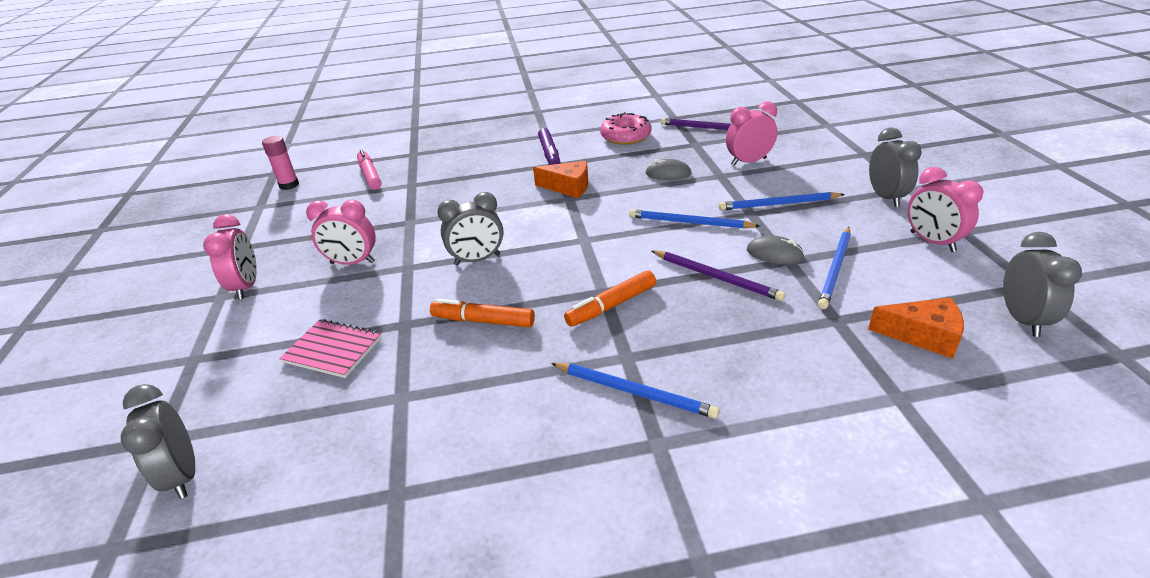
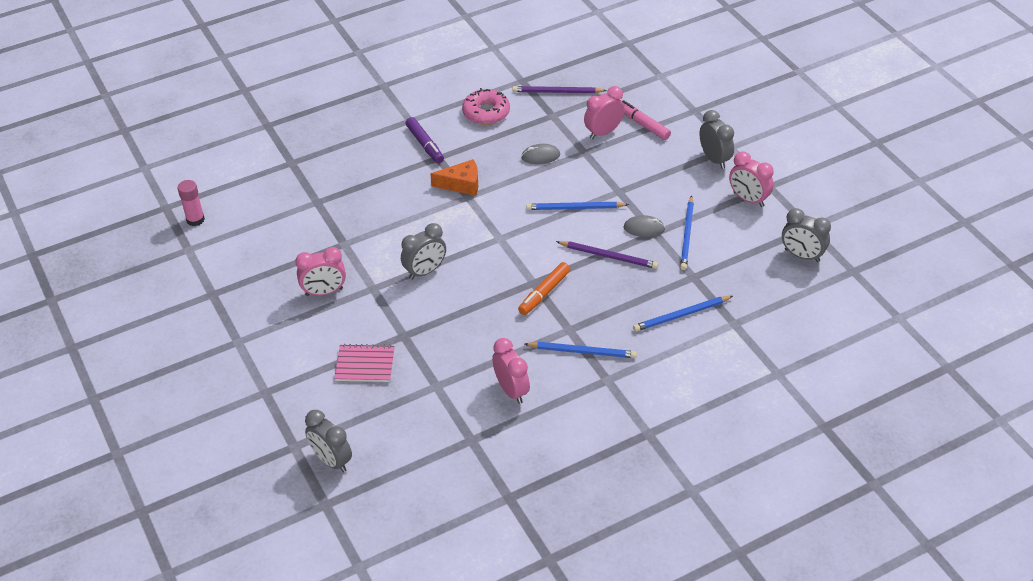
camera: 20 degrees left, 10 degrees up
pink clock [203,214,257,300] -> pink clock moved to [492,338,530,404]
pink marker [357,149,382,190] -> pink marker moved to [622,100,671,140]
orange marker [430,299,535,327] -> none
blue pencil [719,192,845,210] -> blue pencil moved to [633,296,733,332]
orange cheese [868,297,964,359] -> none
grey clock [1003,232,1082,337] -> grey clock turned 135 degrees clockwise [782,208,831,262]

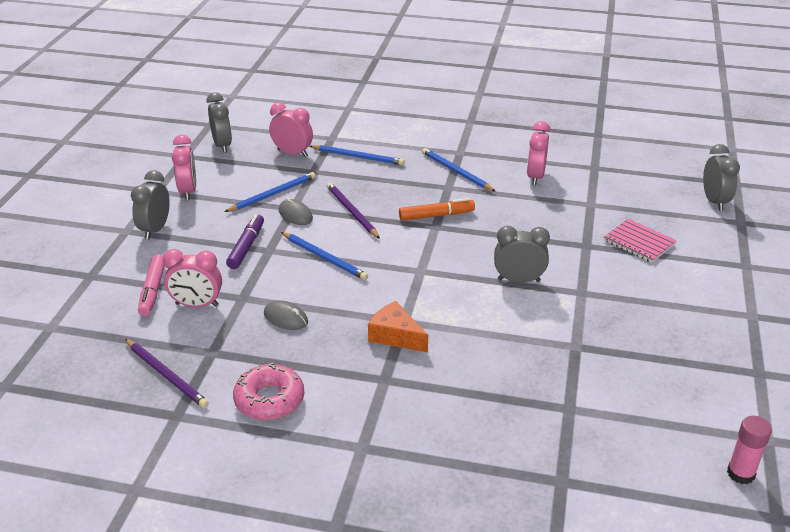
camera: 140 degrees left, 10 degrees down
pink clock [295,247,346,296] -> pink clock moved to [269,102,313,157]
purple marker [406,117,444,163] -> purple marker moved to [226,214,264,269]

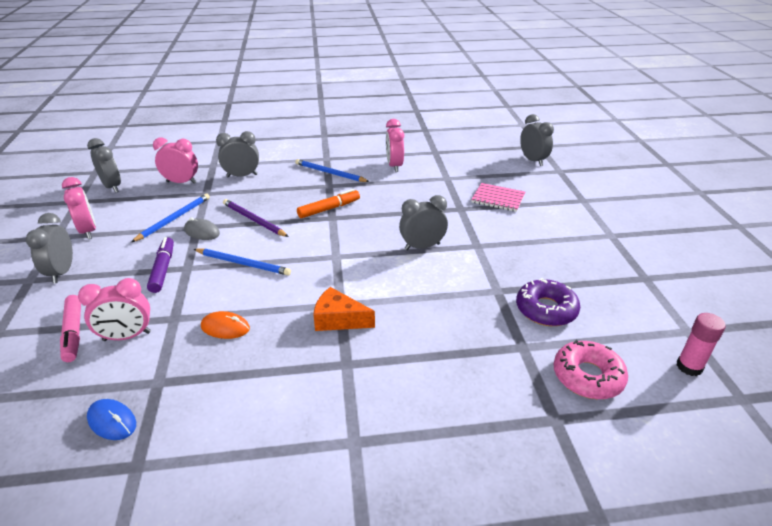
camera: 20 degrees left, 0 degrees up
purple pencil [125,339,209,408] -> blue mouse [87,399,136,440]
pink donut [233,362,304,420] -> pink donut moved to [553,340,628,399]
grey mouse [264,300,308,330] -> orange mouse [201,311,250,339]
blue pencil [310,145,405,165] -> grey clock [216,131,259,177]
none -> purple donut [516,278,580,326]

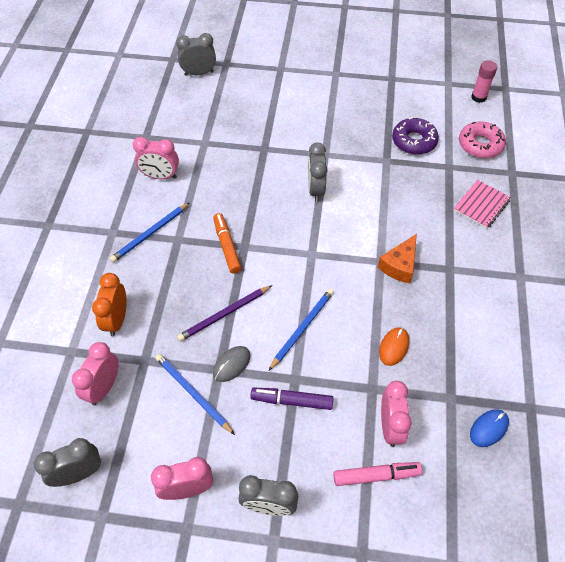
camera: 75 degrees left, 20 degrees up
grey clock [216,131,259,177] -> orange clock [92,273,127,336]
pink notebook [471,183,525,212] -> pink notebook moved to [454,180,511,229]

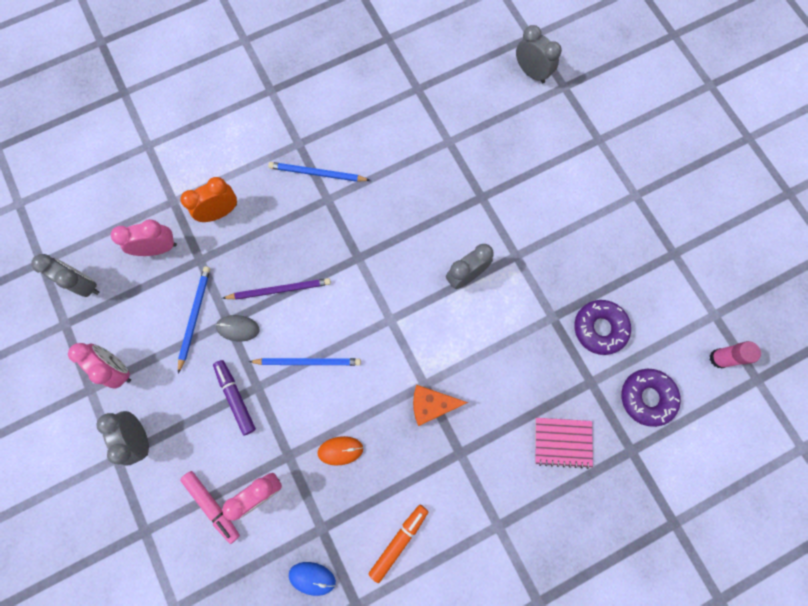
camera: 55 degrees right, 20 degrees up
pink clock [133,137,179,179] -> none
purple pencil [177,285,272,341] -> purple pencil turned 150 degrees clockwise [222,278,331,300]
orange marker [213,213,242,274] -> orange marker moved to [369,505,428,583]
pink donut [459,121,506,158] -> purple donut [621,369,681,427]

